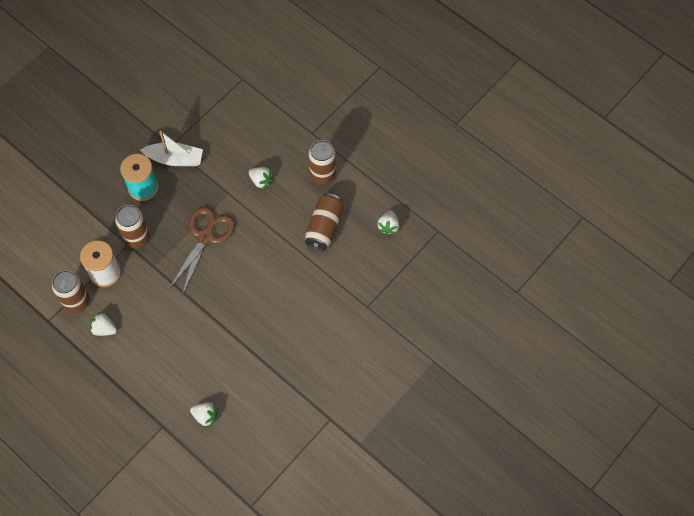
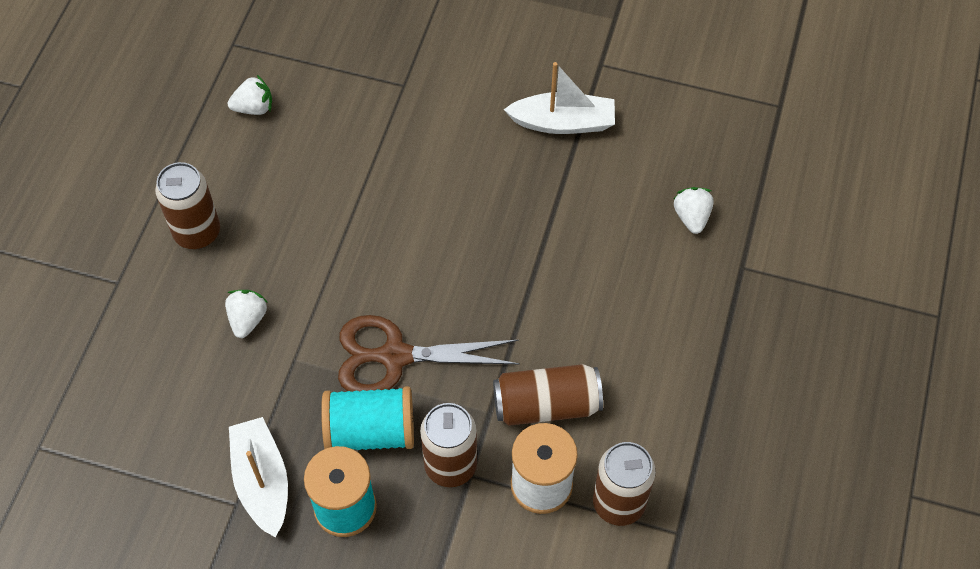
camera: 115 degrees left, 5 degrees down
white strawberry [90,312,117,336] -> none
brown can [305,193,344,251] -> brown can moved to [493,364,603,426]
none -> turquoise spool [321,386,414,450]
none -> white boat [504,62,615,134]

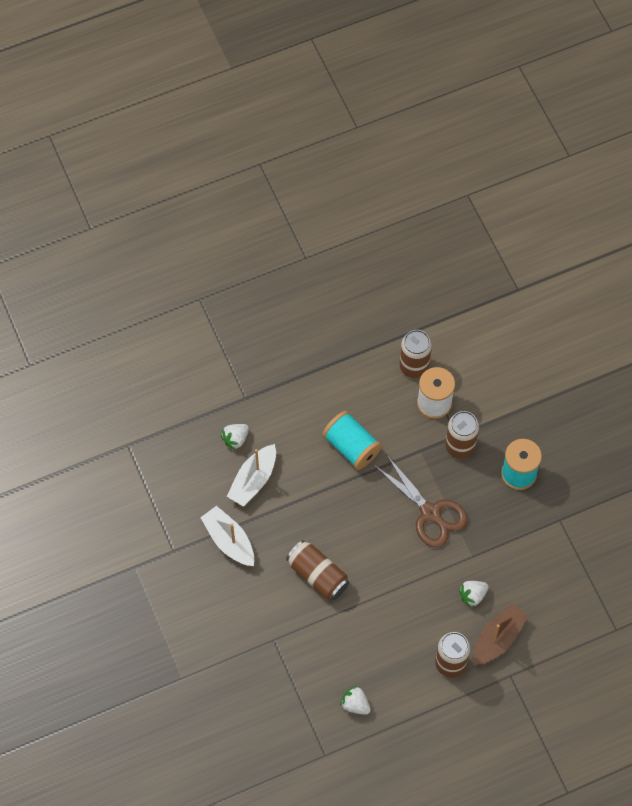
camera: 130 degrees left, 5 degrees up
white boat [229,417,288,537] -> white boat moved to [227,444,276,507]
turquoise spool [321,386,414,450] -> turquoise spool moved to [322,411,382,470]
brown can [493,364,603,426] -> brown can moved to [286,540,349,600]
none -> brown boat [473,604,528,665]

